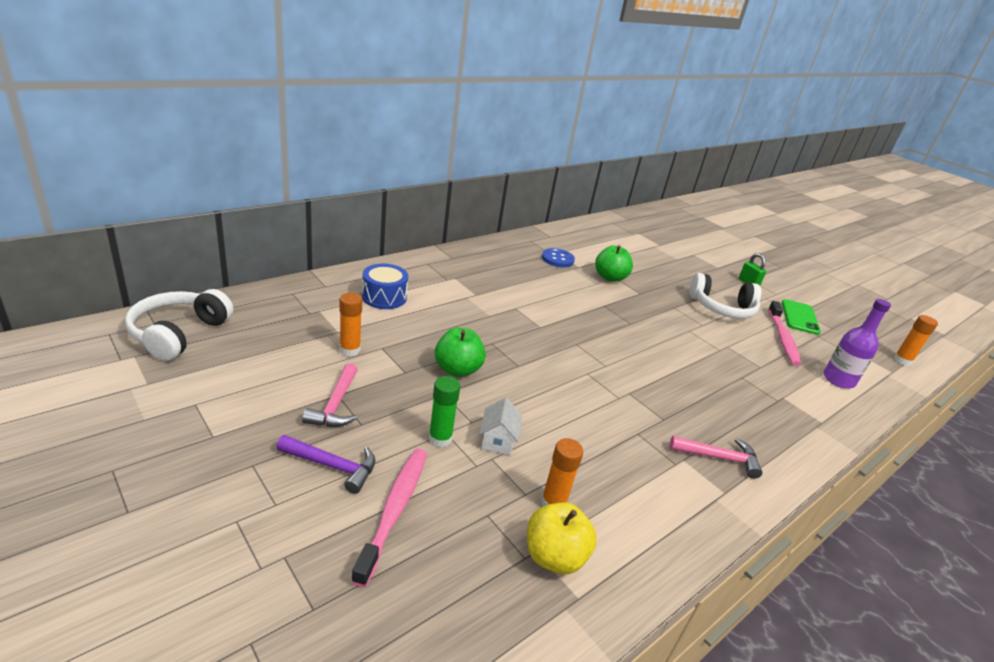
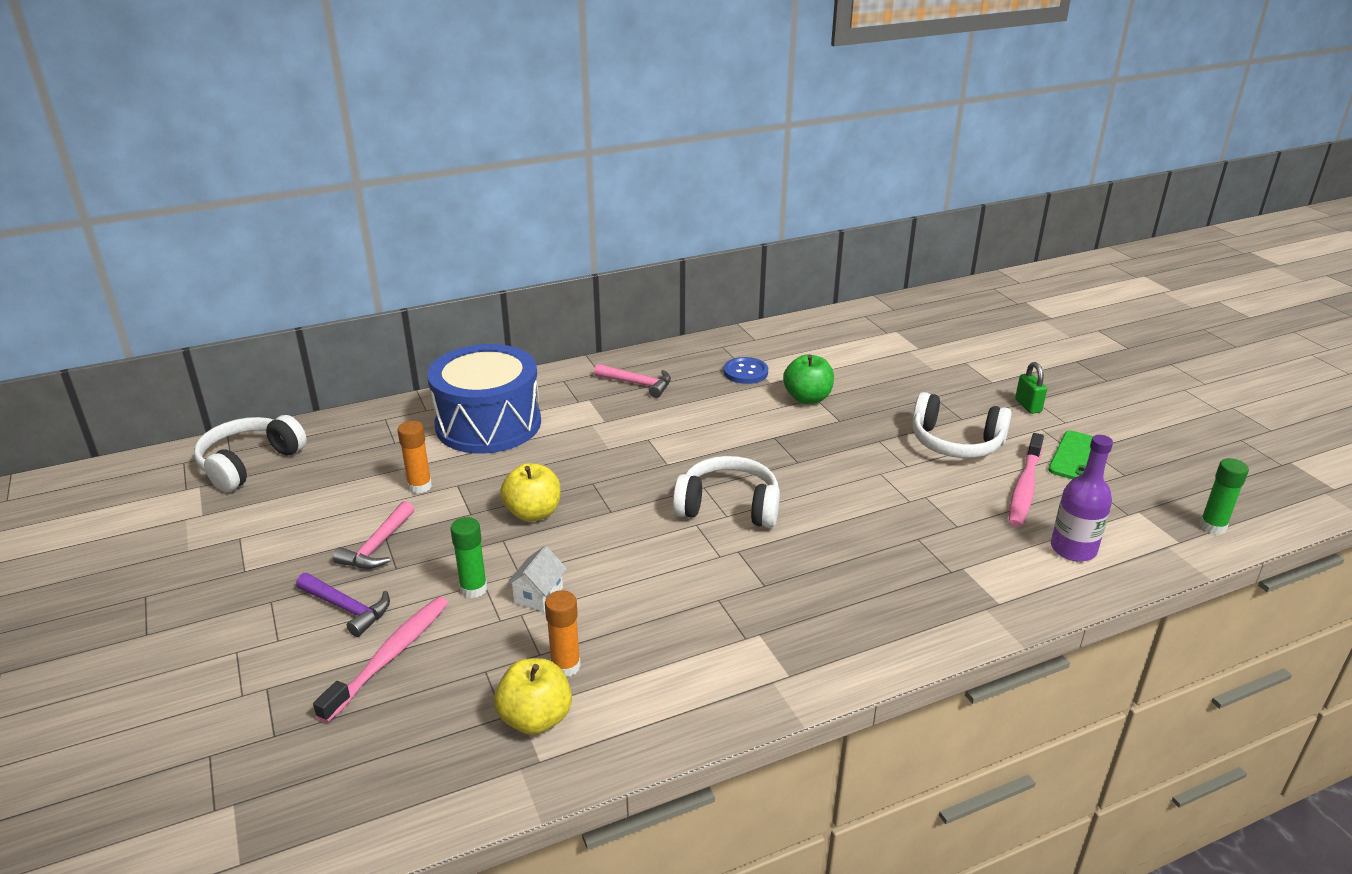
camera: 20 degrees right, 0 degrees up
blue drum [362,264,408,309] -> blue drum [427,344,541,453], size x1.96
green apple [435,328,486,377] -> yellow apple [500,463,560,522]
pink hammer [670,436,763,479] -> pink hammer moved to [594,364,671,398]
orange glue stick [894,315,938,366] -> green glue stick [1199,458,1249,534]
none -> white headphones [673,456,780,528]

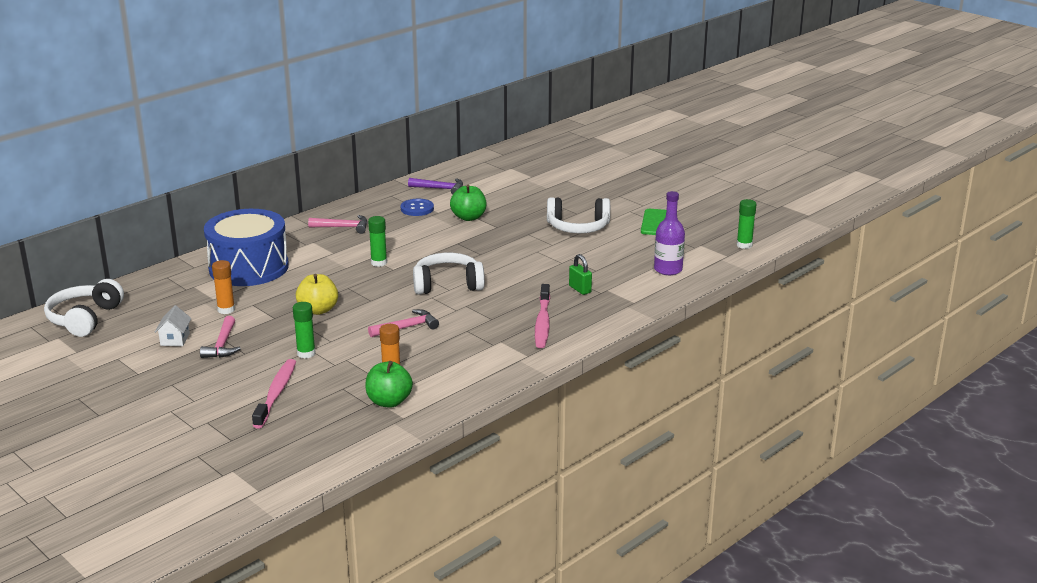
camera: 20 degrees left, 5 degrees down
purple hammer [296,573,390,637] -> purple hammer moved to [408,178,463,194]
yellow apple [494,658,572,735] -> green apple [365,361,413,408]
white house [506,546,567,612] -> white house moved to [155,305,191,346]
pink toothbrush [1009,433,1044,527] -> pink toothbrush moved to [535,284,550,348]
green padlock [1015,362,1047,414] -> green padlock moved to [569,254,592,295]
none -> green glue stick [368,216,387,267]
none -> pink hammer [368,309,439,337]

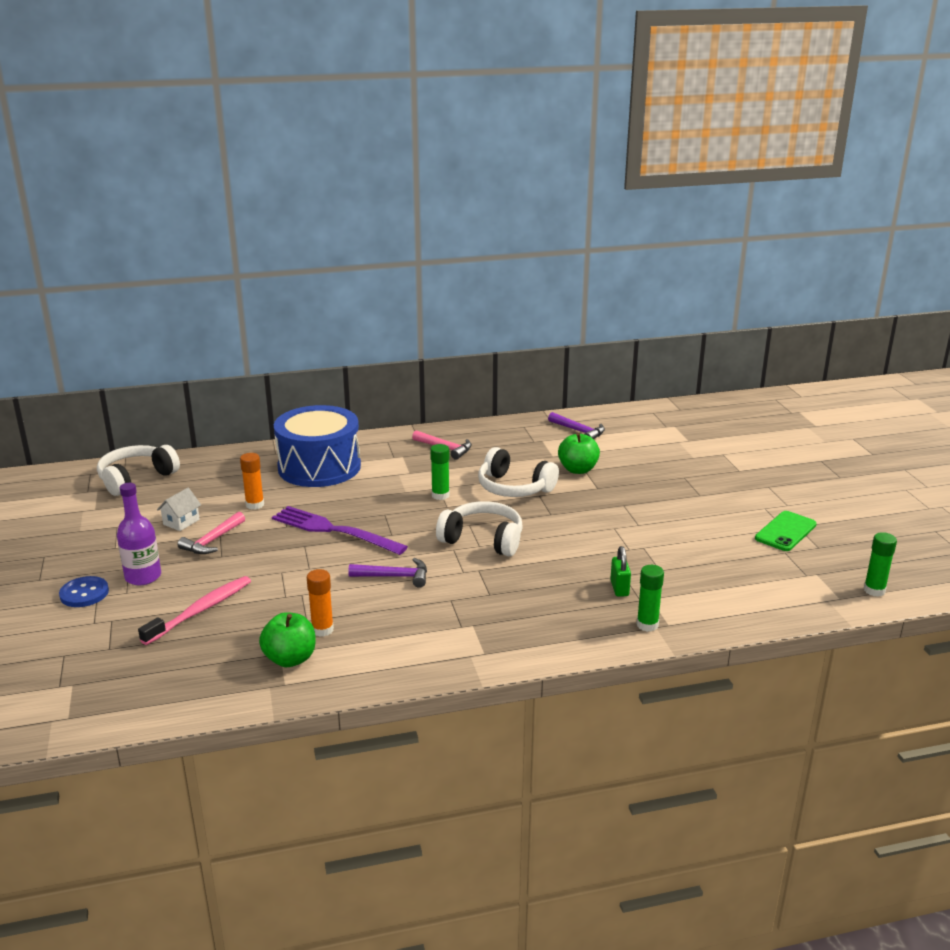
camera: 30 degrees right, 0 degrees up
green glue stick [293,302,315,359] -> green glue stick moved to [637,565,664,632]
yellow apple [296,274,338,315] -> purple fork [272,506,408,555]
pink hammer [368,309,439,337] -> purple hammer [348,558,427,588]
blue button [401,199,434,216] -> blue button moved to [59,576,109,607]
pink toothbrush [535,284,550,348] -> none
white headphones [547,197,610,233] -> white headphones moved to [478,447,559,497]
purple bottle [654,191,685,275] -> purple bottle moved to [117,483,161,585]

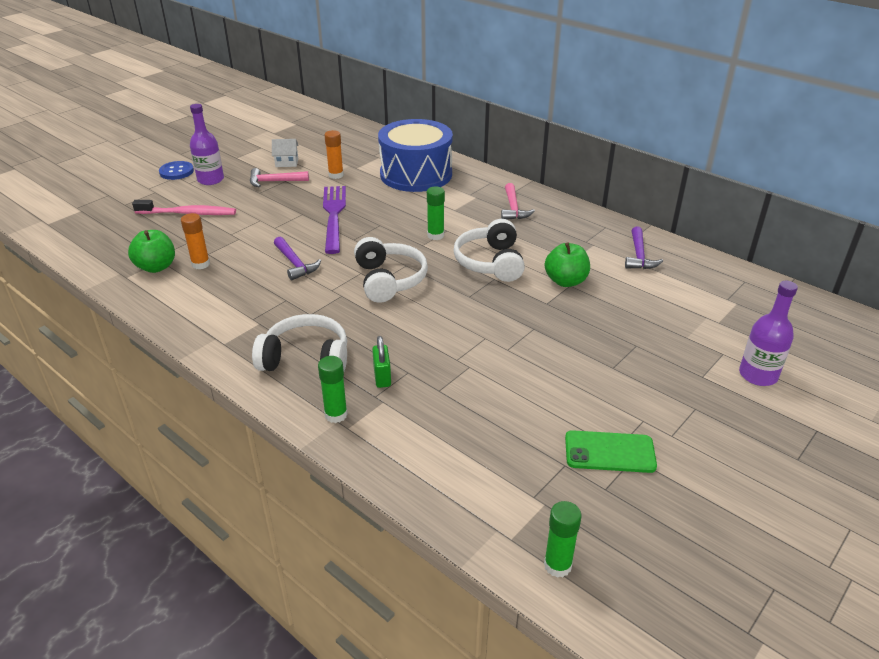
camera: 55 degrees right, 10 degrees up
white headphones [97,445,180,496] -> white headphones moved to [252,314,347,371]
green padlock [610,546,631,597] -> green padlock turned 60 degrees counterclockwise [372,336,391,388]
none -> purple bottle [739,281,798,386]

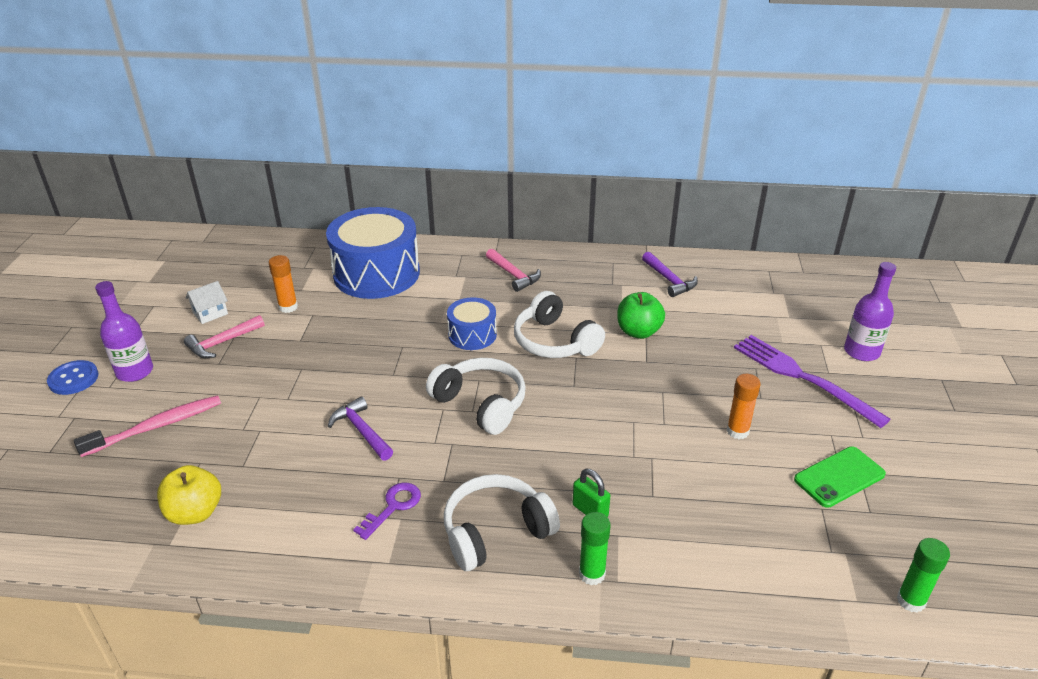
camera: 35 degrees left, 0 degrees up
green apple [128,230,175,273] -> yellow apple [157,465,221,525]
orange glue stick [181,213,210,270] -> orange glue stick moved to [727,374,760,439]
purple hammer [274,237,321,280] -> purple hammer turned 150 degrees counterclockwise [328,397,393,461]
purple fork [323,186,346,254] -> purple fork moved to [734,335,891,428]
green glue stick [427,186,445,240] -> blue drum [447,297,497,350]
none -> purple key [353,482,421,540]

